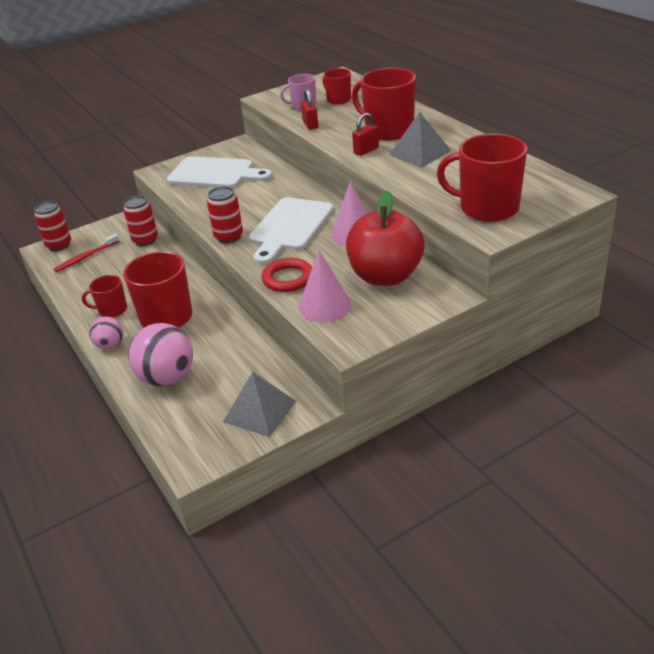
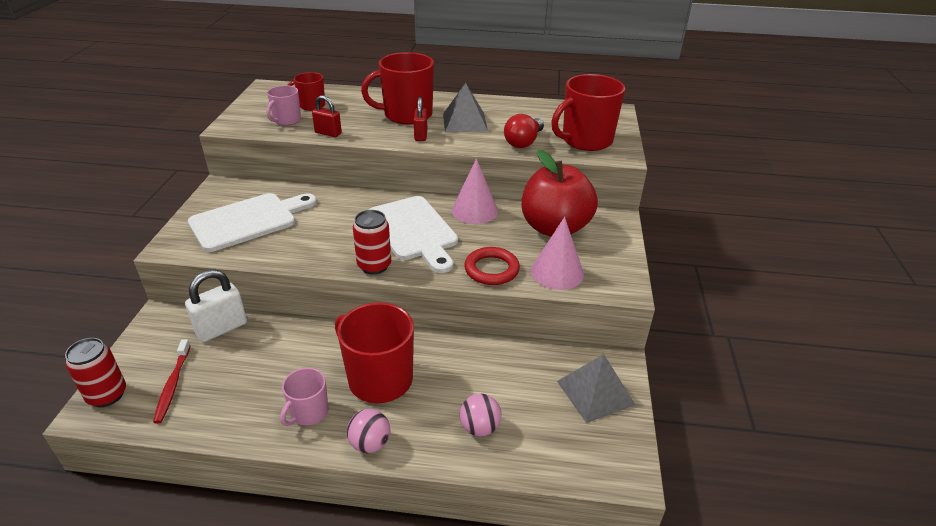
camera: 55 degrees left, 0 degrees up
red mug [82,275,127,318] -> pink mug [280,368,329,426]
red can [123,196,158,246] -> white padlock [185,269,247,342]
pink ball [128,323,193,387] -> pink ball [459,394,501,437], size x0.56
none -> red light bulb [504,114,544,148]

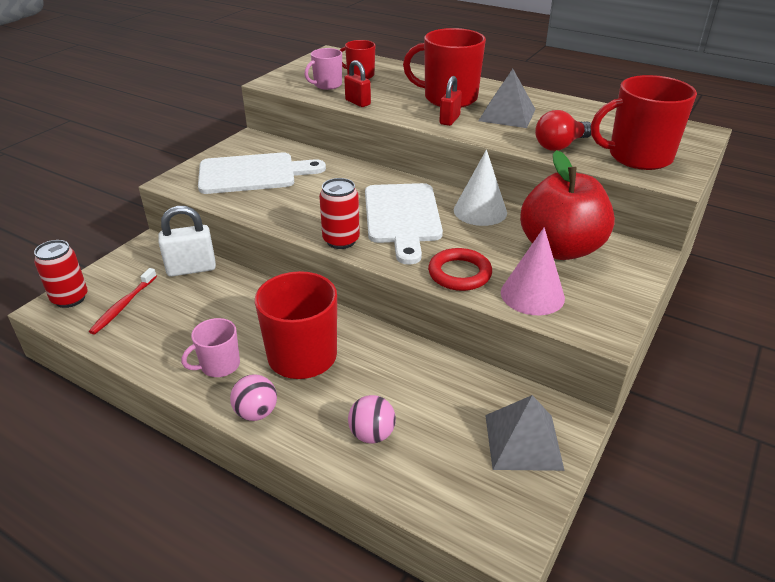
camera: 25 degrees right, 0 degrees up
pink cone [452,158,498,224] -> white cone [454,150,507,226]

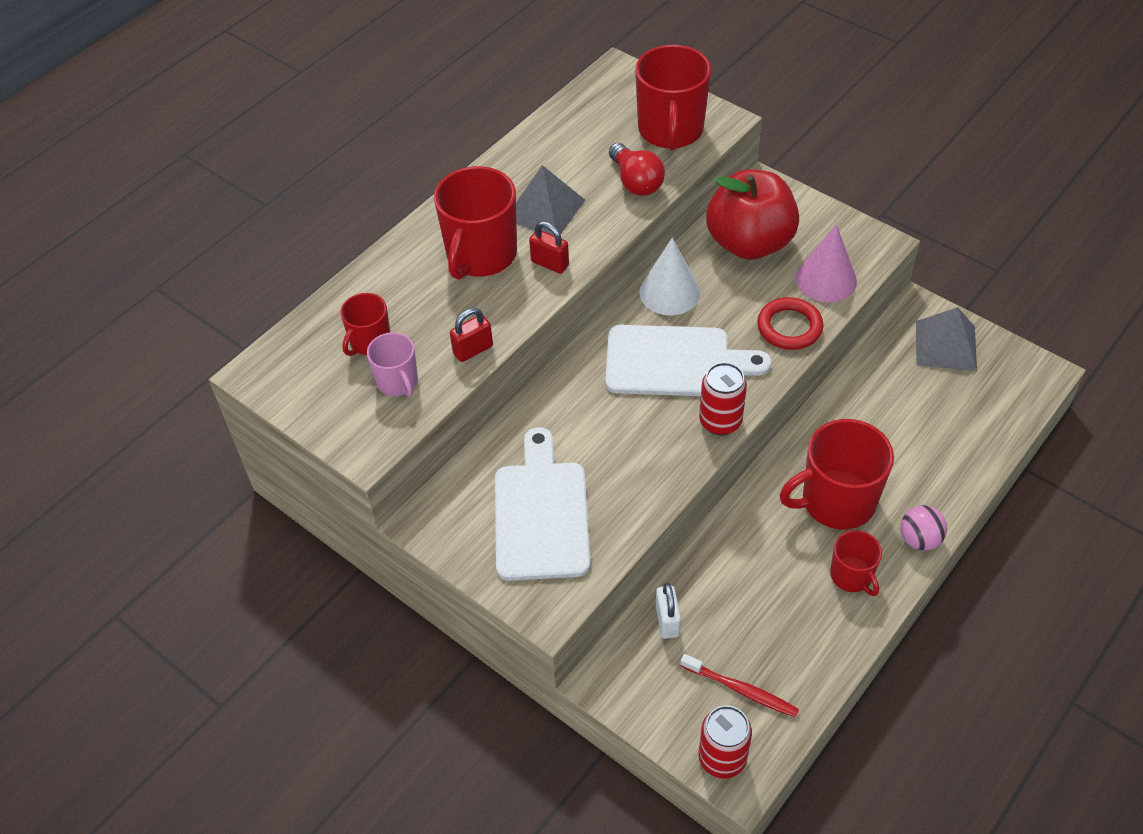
camera: 80 degrees left, 15 degrees up
white padlock [158,206,216,277] -> white padlock [656,583,681,639], size x0.64
pink mug [181,318,240,377] -> red mug [830,530,882,596]
pink ball [348,395,396,444] -> none

